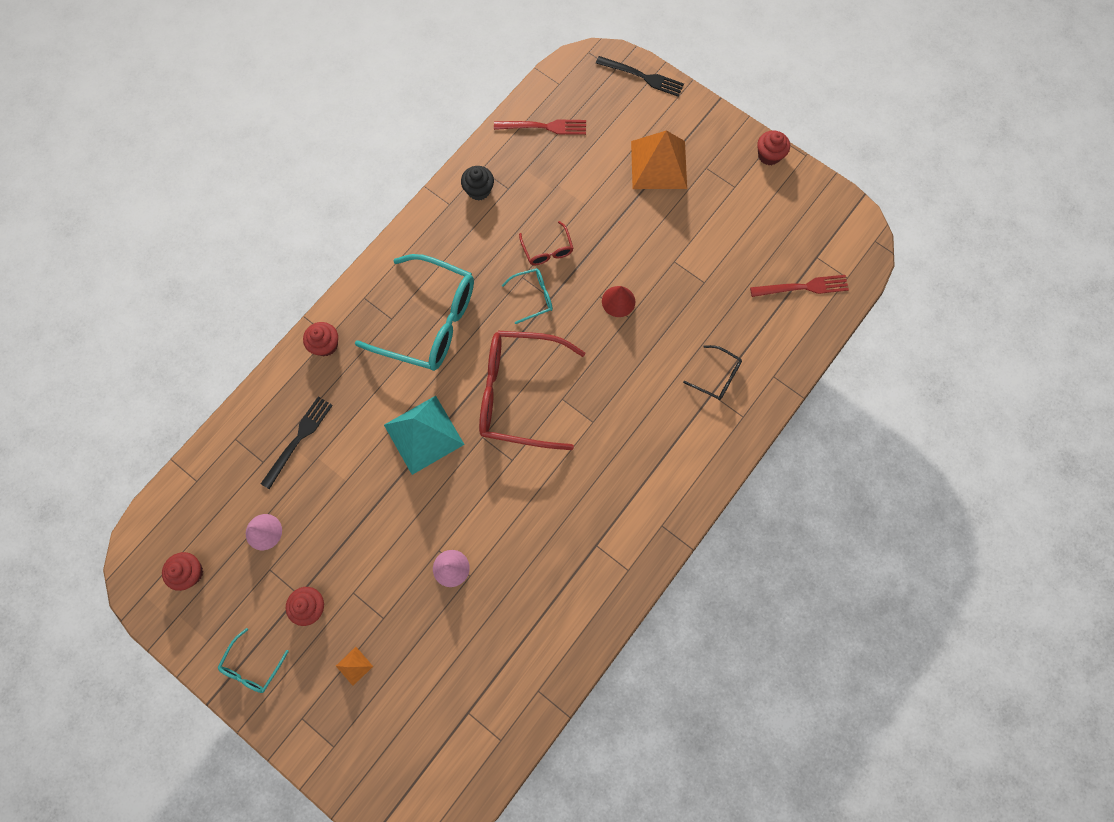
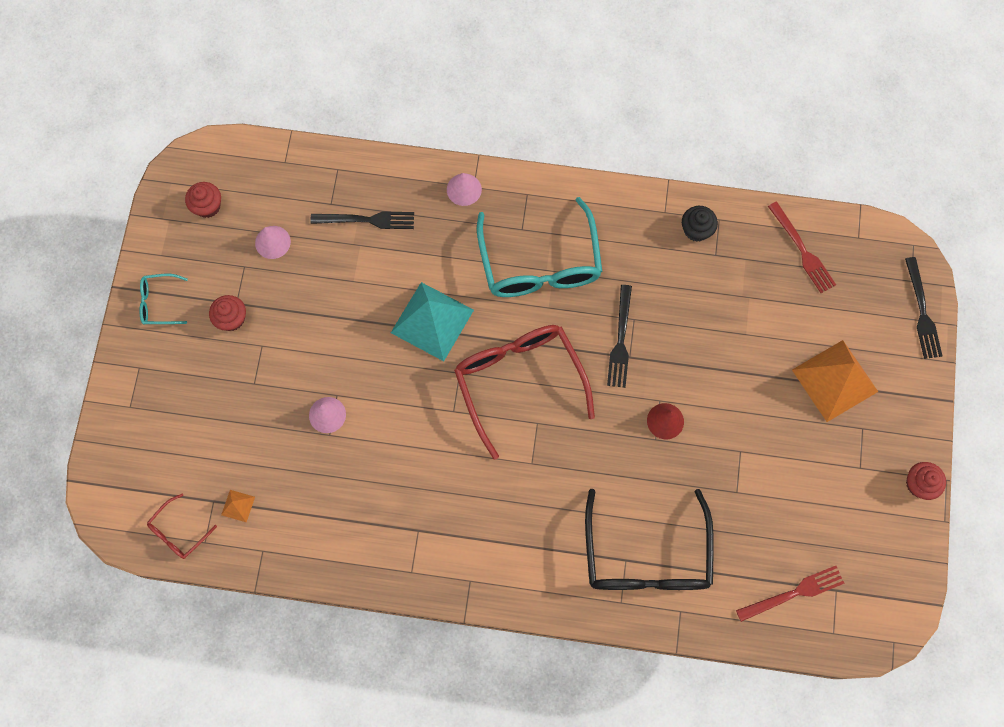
camera: 60 degrees right, 0 degrees up
red cupcake [303,322,338,356] -> pink cone [447,173,482,206]
orange pyramid [336,647,373,686] -> orange pyramid moved to [221,490,255,522]
turquoise glasses [502,268,553,324] -> black fork [607,285,632,388]
red glasses [519,221,573,265] -> red glasses moved to [147,493,217,559]
black glasses [683,345,742,400] -> black glasses [585,489,714,590], size x2.23
red fork [750,275,849,297] -> red fork turned 75 degrees counterclockwise [736,566,844,622]

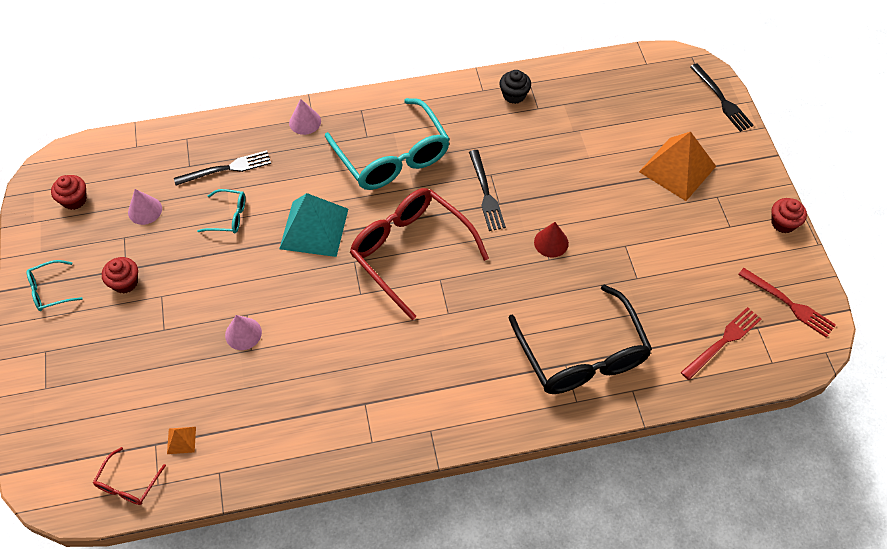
camera: 20 degrees left, 15 degrees down
red fork [768,202,836,293] -> red fork moved to [738,268,836,338]
none -> turquoise glasses [197,189,245,233]

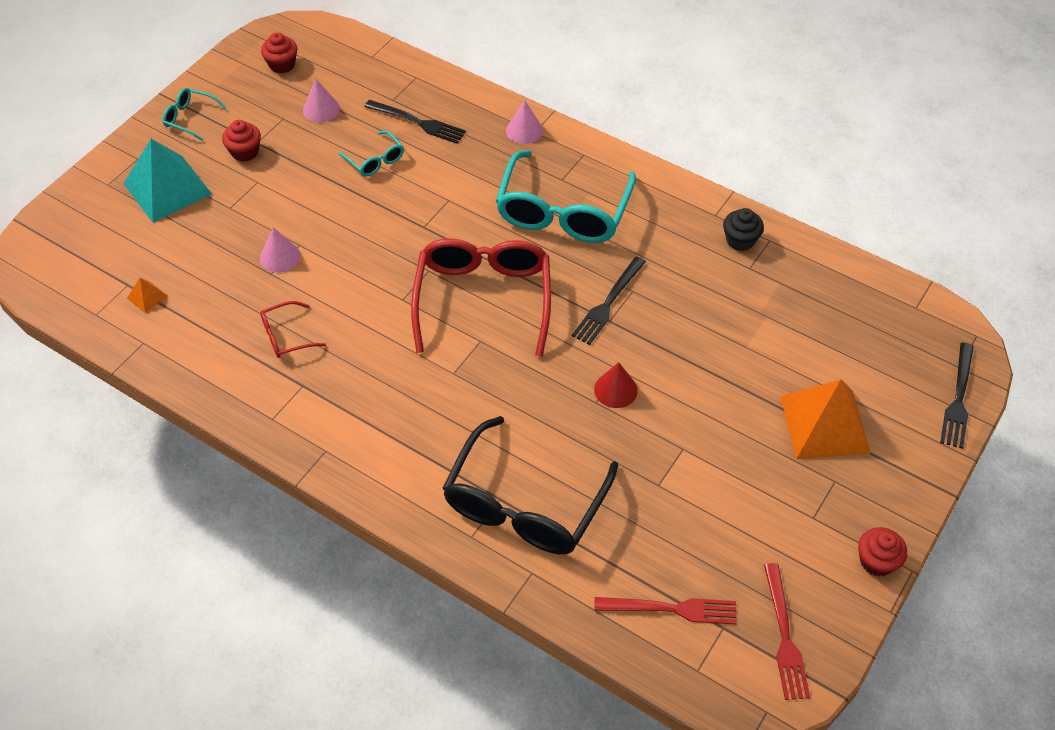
camera: 45 degrees right, 5 degrees down
red glasses [93,447,166,505] -> red glasses moved to [260,301,326,358]
turquoise pyramid [279,193,348,257] -> turquoise pyramid moved to [123,139,212,223]

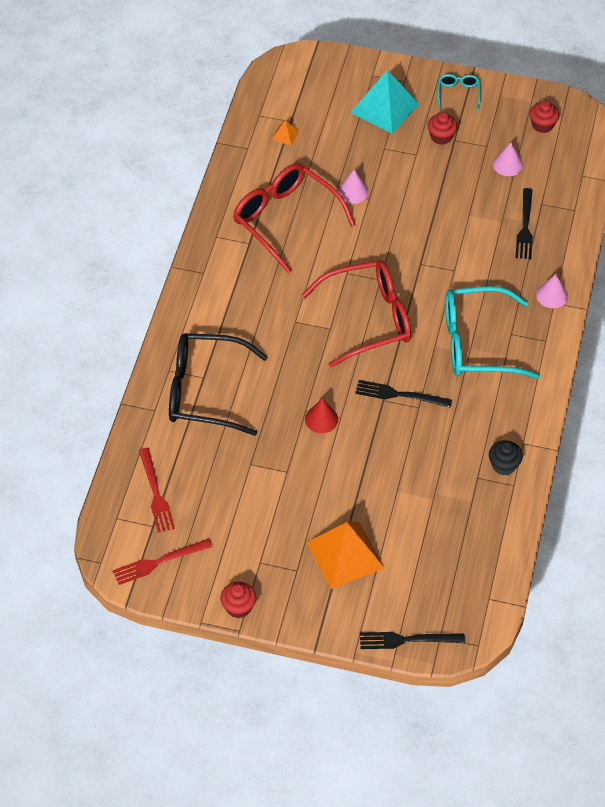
camera: 70 degrees right, 0 degrees up
red glasses [260,301,326,358] -> red glasses [233,163,355,273], size x2.23
turquoise glasses [338,130,404,176] -> none

